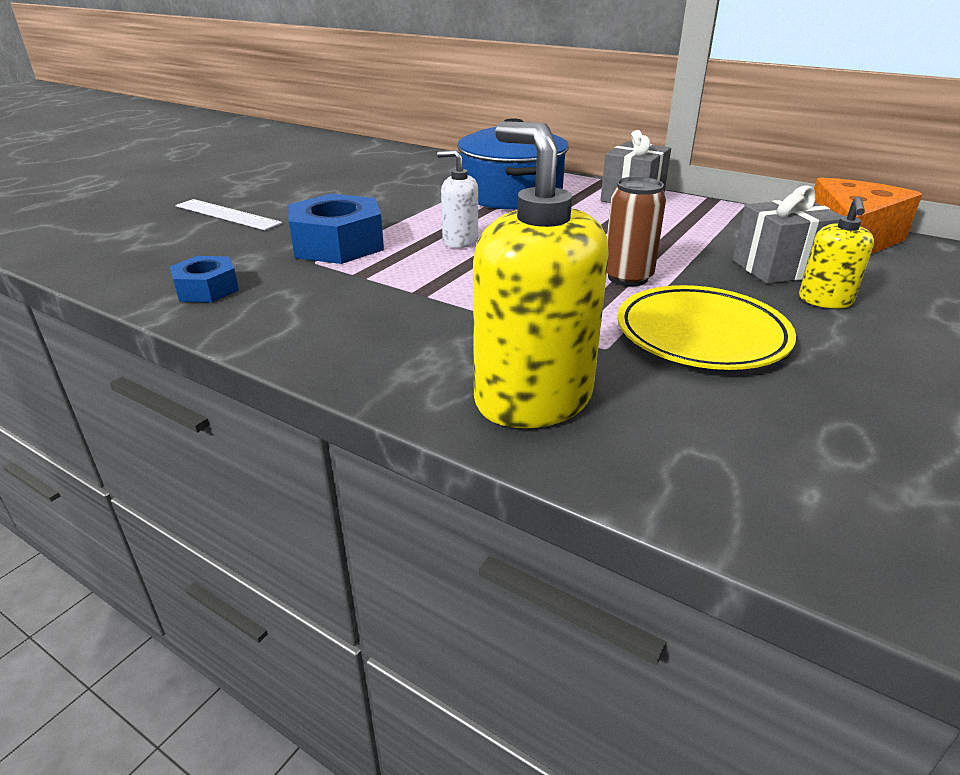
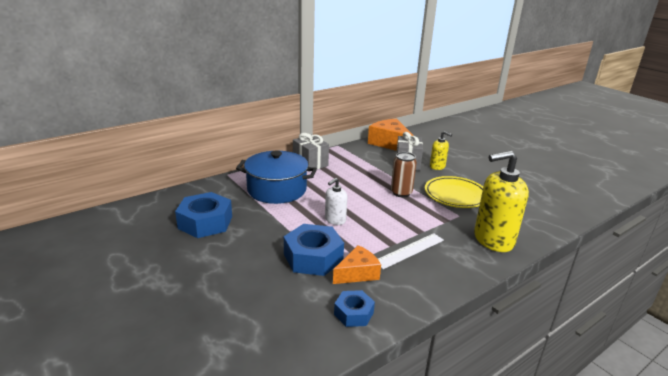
camera: 70 degrees left, 5 degrees down
white ruler [175,199,282,230] -> white ruler moved to [378,233,444,269]
none -> blue nut [175,192,232,238]
none -> orange cheese [333,245,381,284]

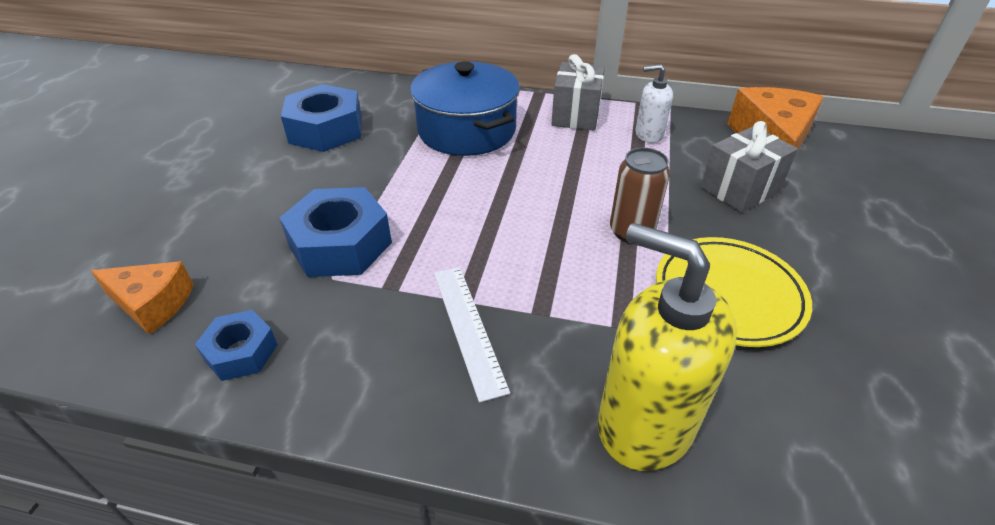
camera: 50 degrees right, 15 degrees up
white soap dispenser [325,178,347,225] -> white soap dispenser moved to [635,64,673,143]
orange cheese [333,245,381,284] -> orange cheese moved to [91,261,194,335]
white ruler [378,233,444,269] -> white ruler turned 60 degrees clockwise [434,267,510,403]
yellow soap dispenser [430,131,452,170] -> none

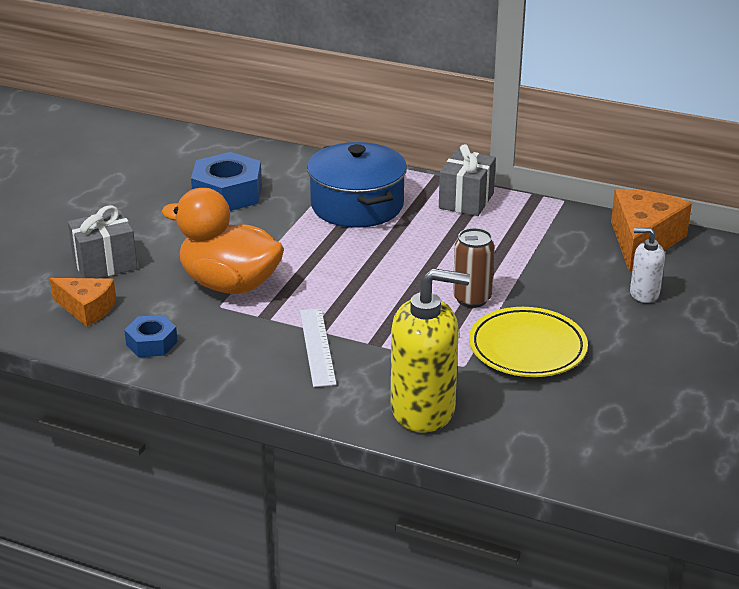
camera: 10 degrees right, 10 degrees down
blue nut [279,187,392,277] -> orange duck [162,188,284,294]
yellow soap dispenser [598,223,737,471] -> yellow soap dispenser turned 135 degrees clockwise [391,268,470,433]
white soap dispenser [635,64,673,143] -> white soap dispenser moved to [630,228,665,303]
grey gift [701,121,798,213] -> grey gift moved to [68,205,138,278]

